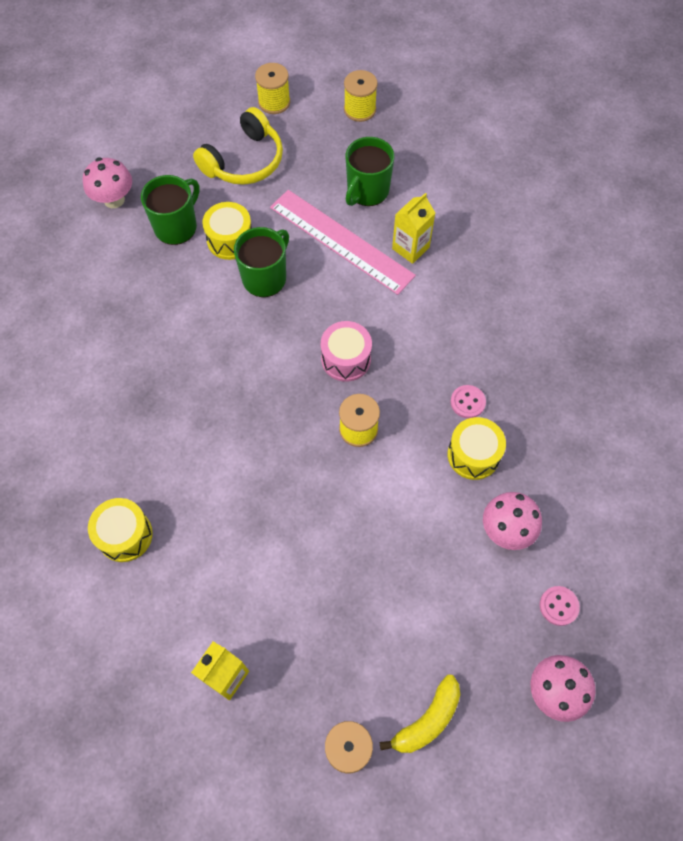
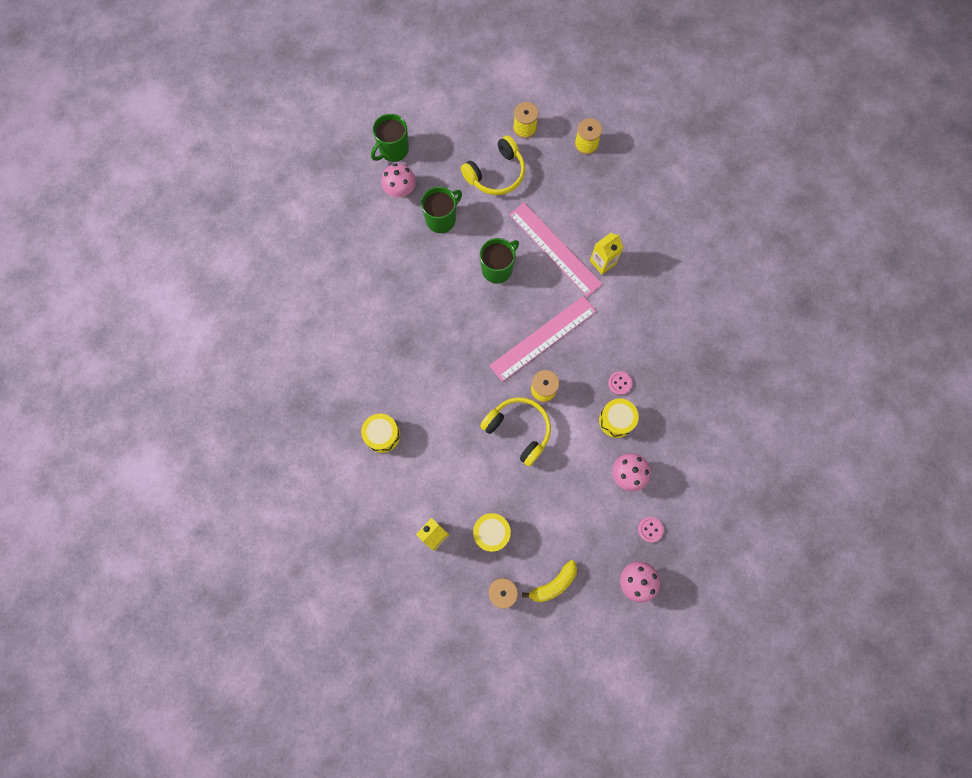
camera: 10 degrees right, 10 degrees up
yellow drum [202,202,252,260] -> yellow drum moved to [473,513,511,552]
pink drum [321,321,372,382] -> pink ruler [489,296,596,382]
green mug [346,137,394,206] -> green mug moved to [371,114,409,162]
none -> yellow headphones [480,397,551,466]

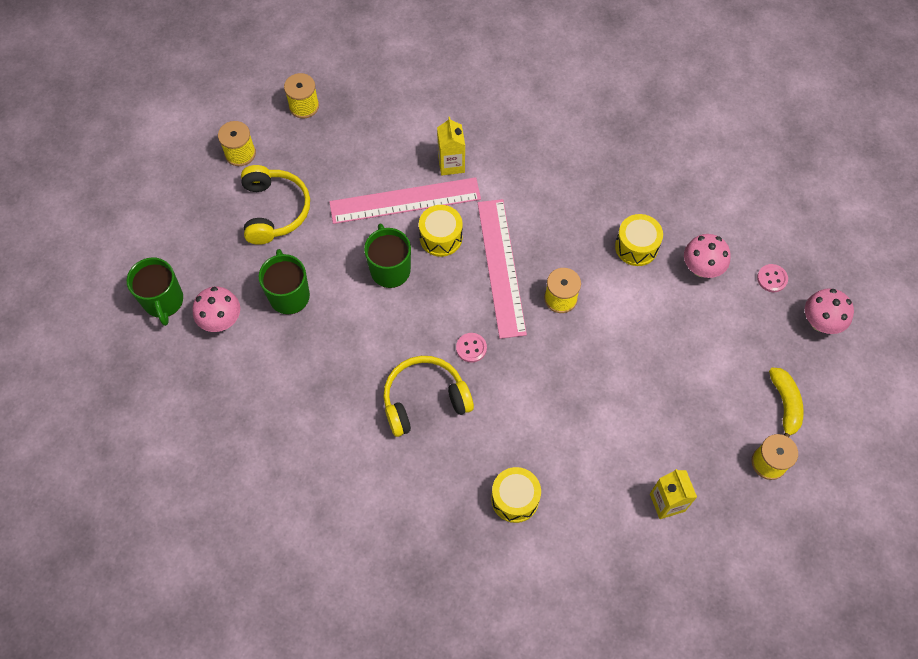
camera: 60 degrees left, 10 degrees down
yellow drum [473,513,511,552] -> yellow drum moved to [419,205,462,257]
yellow headphones [480,397,551,466] -> yellow headphones moved to [383,356,474,437]
pink button [608,371,632,395] -> pink button moved to [456,333,487,363]

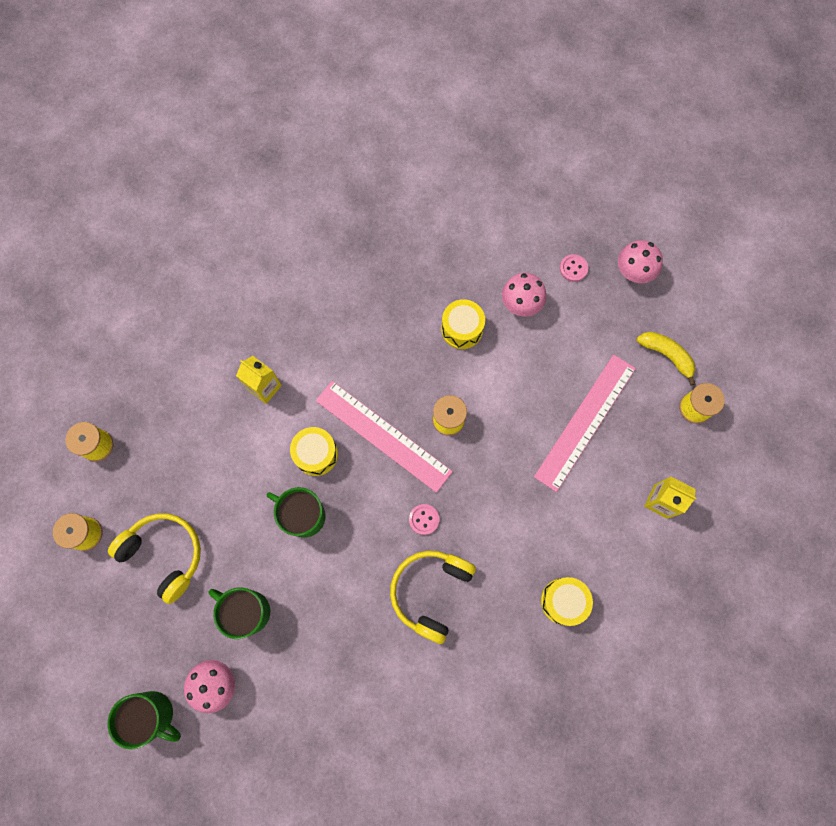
camera: 45 degrees left, 10 degrees up
pink ruler [329,177,481,224] -> pink ruler moved to [534,355,636,492]

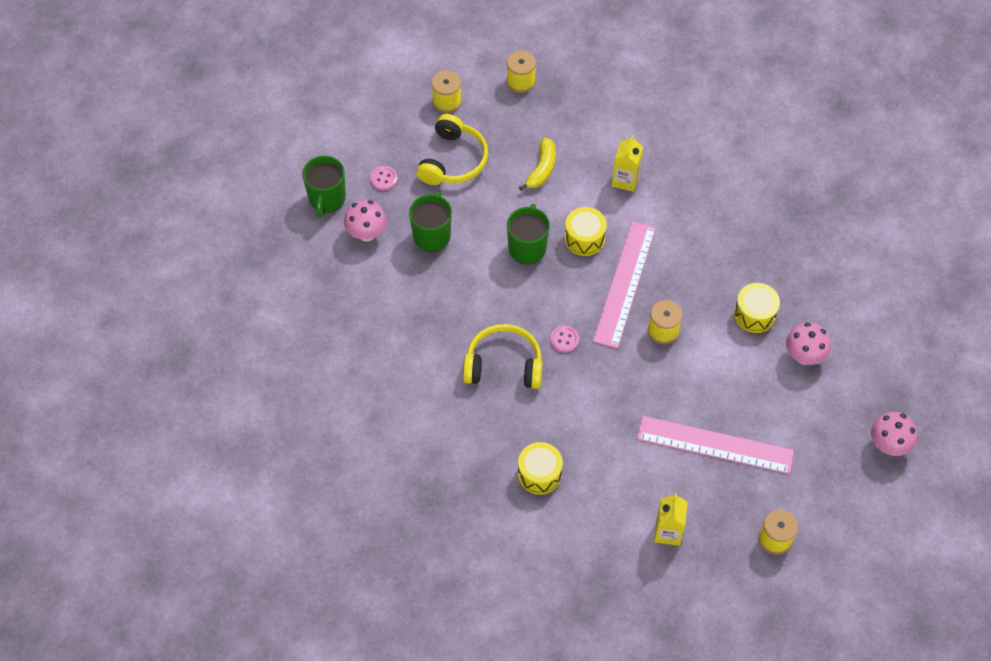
camera: 70 degrees right, 15 degrees down
pink button [560,254,588,282] -> pink button moved to [370,166,398,190]
yellow banana [637,332,696,385] -> yellow banana moved to [519,137,556,191]

